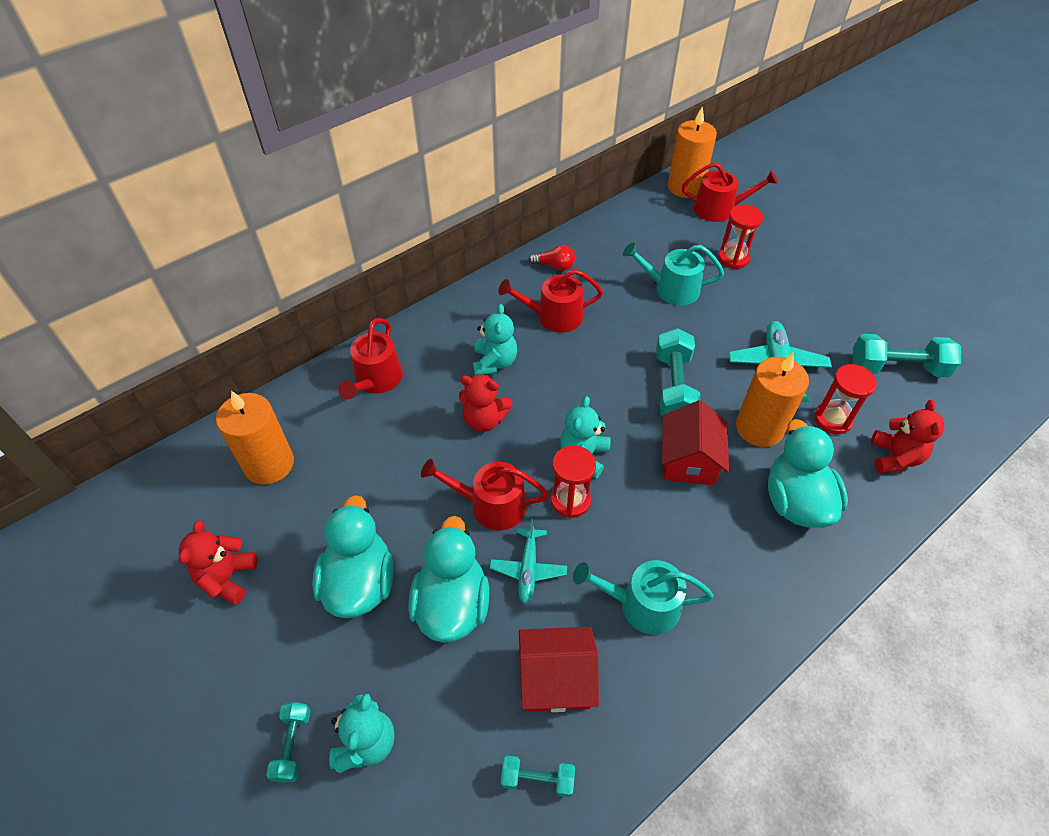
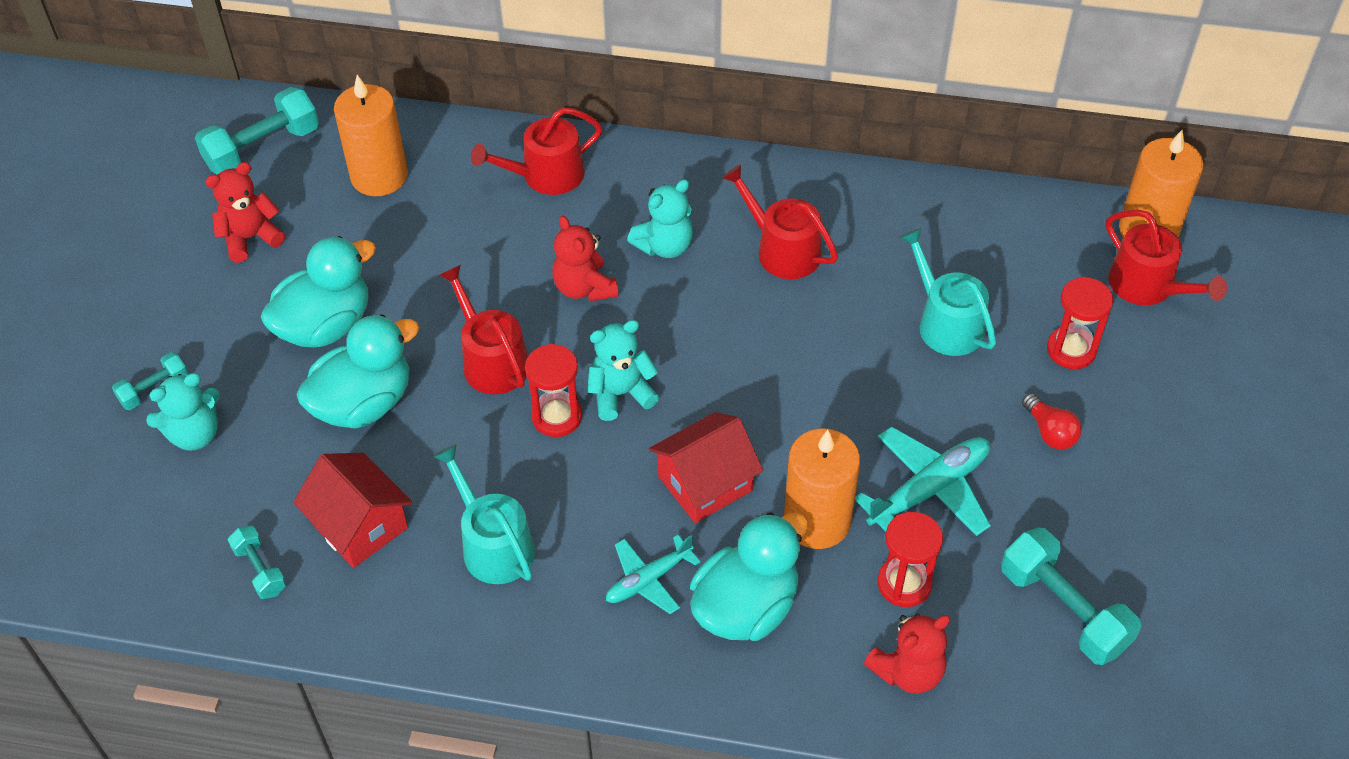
camera: 50 degrees right, 0 degrees up
turquoise plane [490,519,567,604] -> turquoise plane moved to [606,535,700,614]
red light bulb [529,245,575,271] -> red light bulb moved to [1022,393,1082,450]
turquoise dumbbell [656,328,701,416] -> turquoise dumbbell moved to [195,87,319,175]

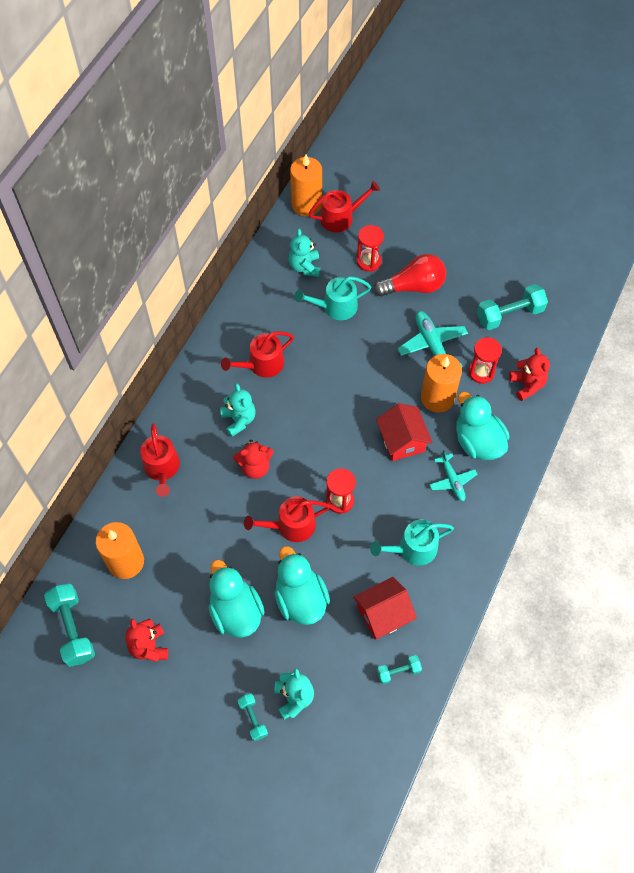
camera: 75 degrees left, 10 degrees up
turquoise teddy bear [588,320,659,421] -> turquoise teddy bear moved to [289,228,320,277]
red light bulb [1022,393,1082,450] -> red light bulb [374,254,446,297], size x1.93

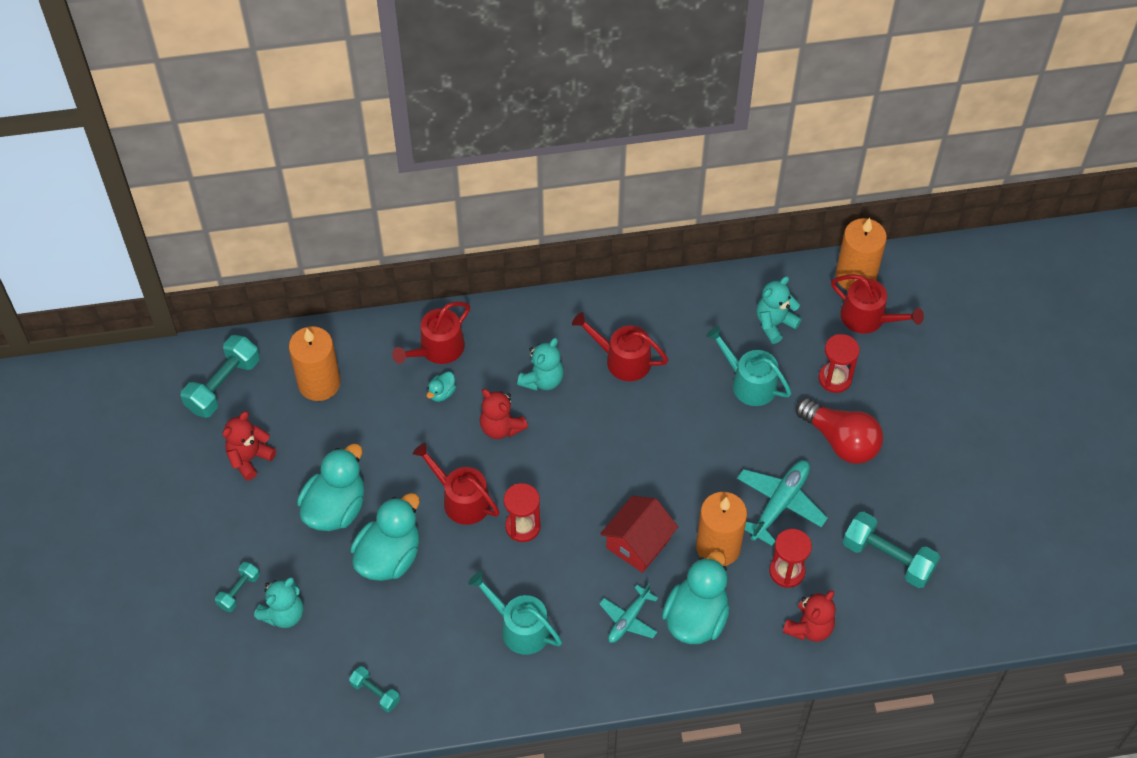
camera: 55 degrees right, 5 degrees down
red house [353,577,417,640] -> none
none -> turquoise duck [427,372,456,402]

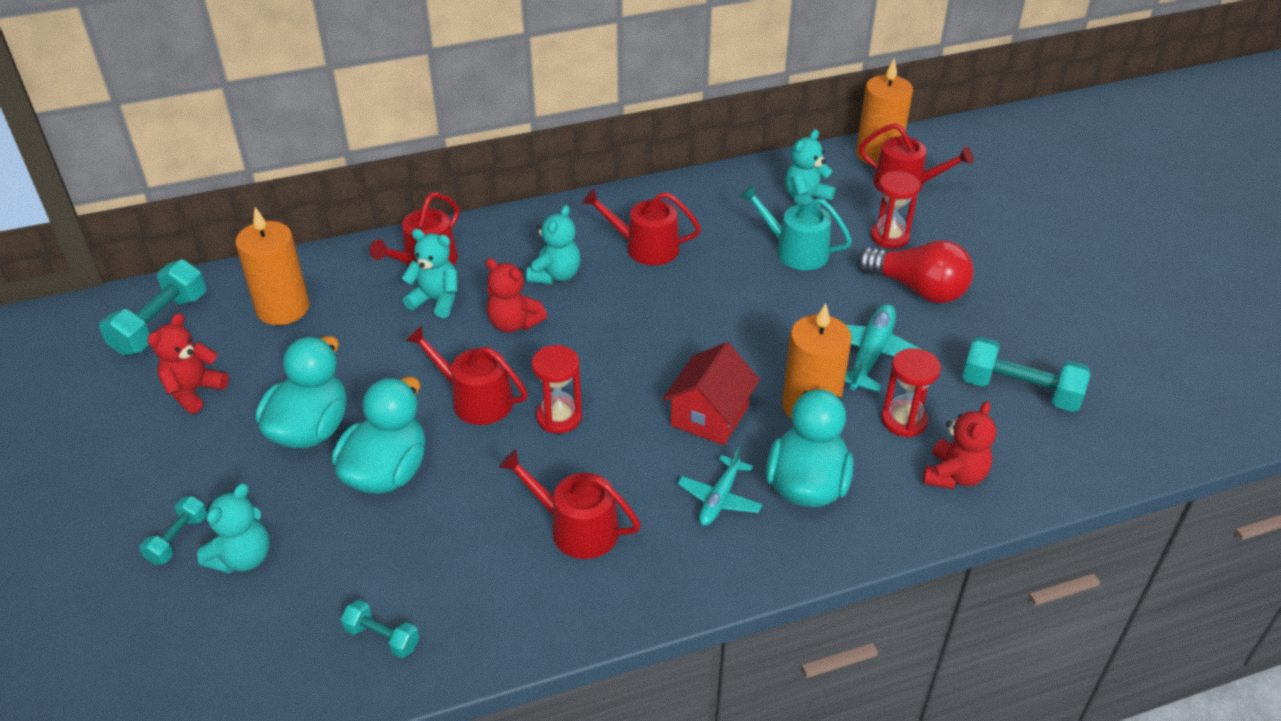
camera: 10 degrees left, 15 degrees down
turquoise duck [427,372,456,402] -> turquoise teddy bear [402,229,458,318]
turquoise watering can [468,571,562,655] -> red watering can [499,450,641,559]

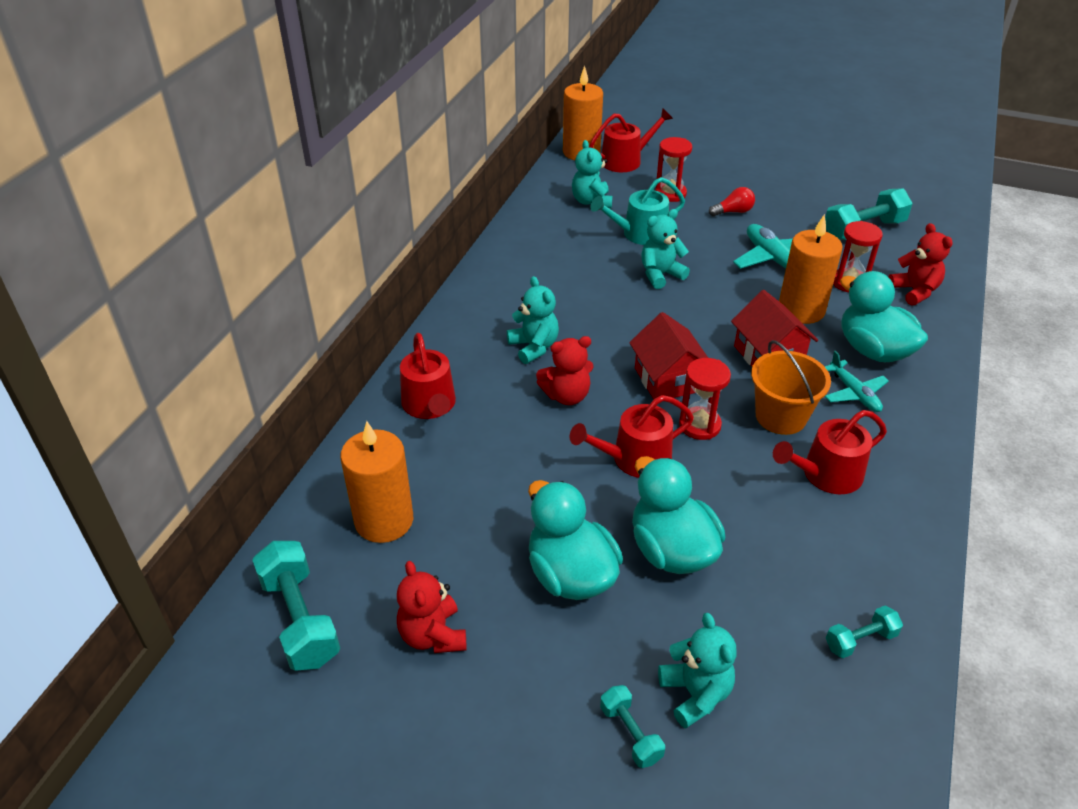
camera: 50 degrees left, 0 degrees up
turquoise teddy bear [402,229,458,318] -> turquoise teddy bear moved to [641,209,690,289]
red watering can [582,189,701,265] -> none
red light bulb [858,240,974,303] -> red light bulb [709,187,755,216], size x0.52
none -> red house [629,312,708,399]
none -> orange bucket [751,340,831,435]

